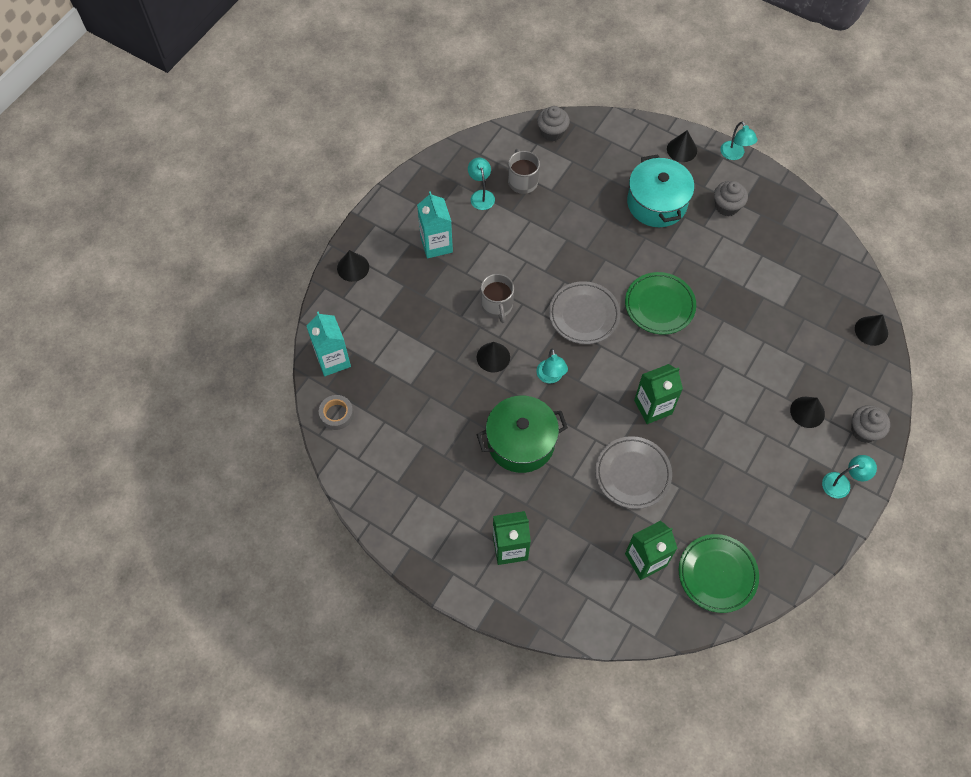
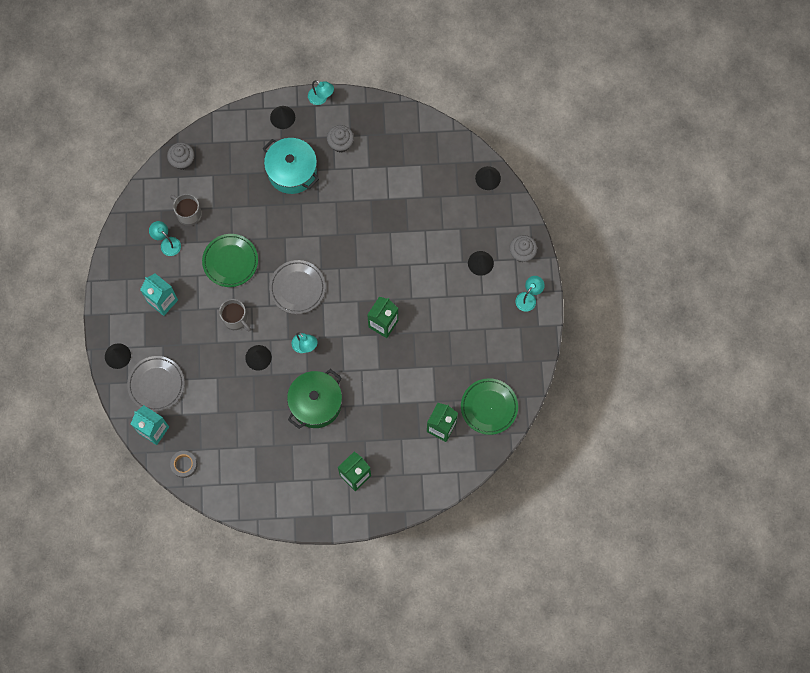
camera: 35 degrees left, 10 degrees up
grey plate [595,436,672,509] -> grey plate moved to [127,356,185,412]
green plate [625,272,696,335] -> green plate moved to [202,234,258,287]

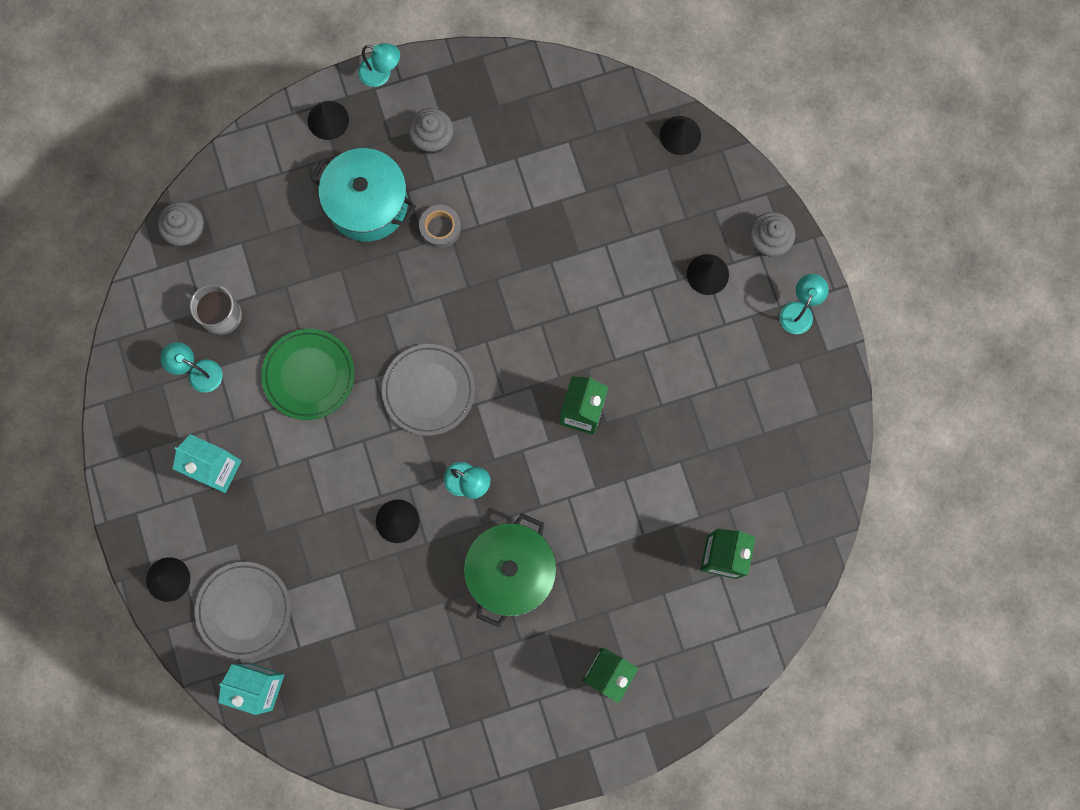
camera: 15 degrees left, 5 degrees up
grey tape [170,451,198,478] -> grey tape moved to [419,205,461,248]
grey mug [219,299,251,331] -> none
green plate [461,378,518,435] -> none

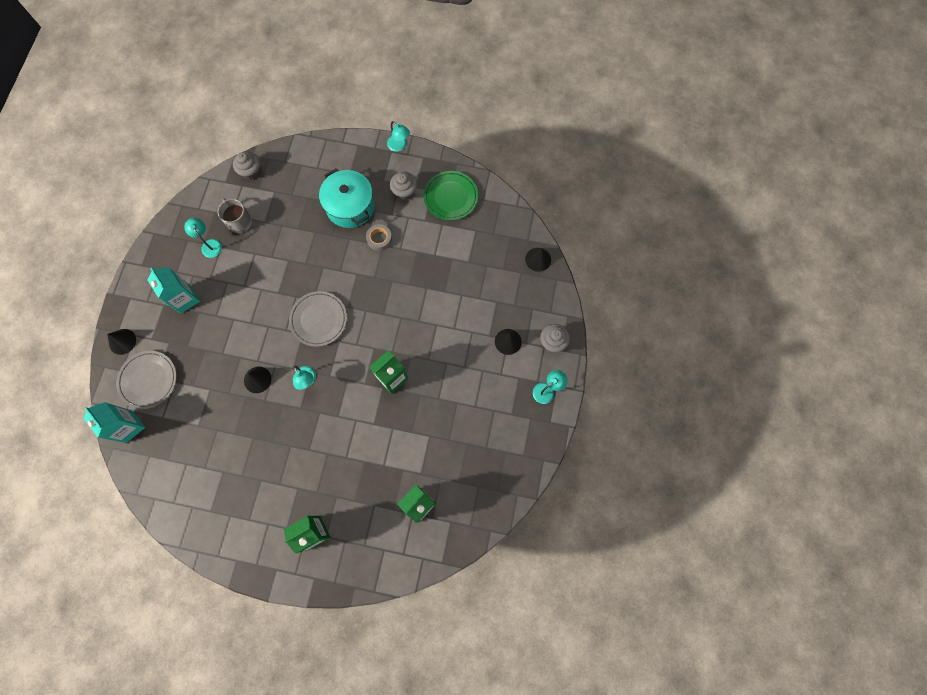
camera: 30 degrees right, 5 degrees down
green plate [261,329,355,420] -> green plate moved to [424,171,478,220]
black cone [308,101,349,140] -> none
green pot [464,514,557,627] -> none

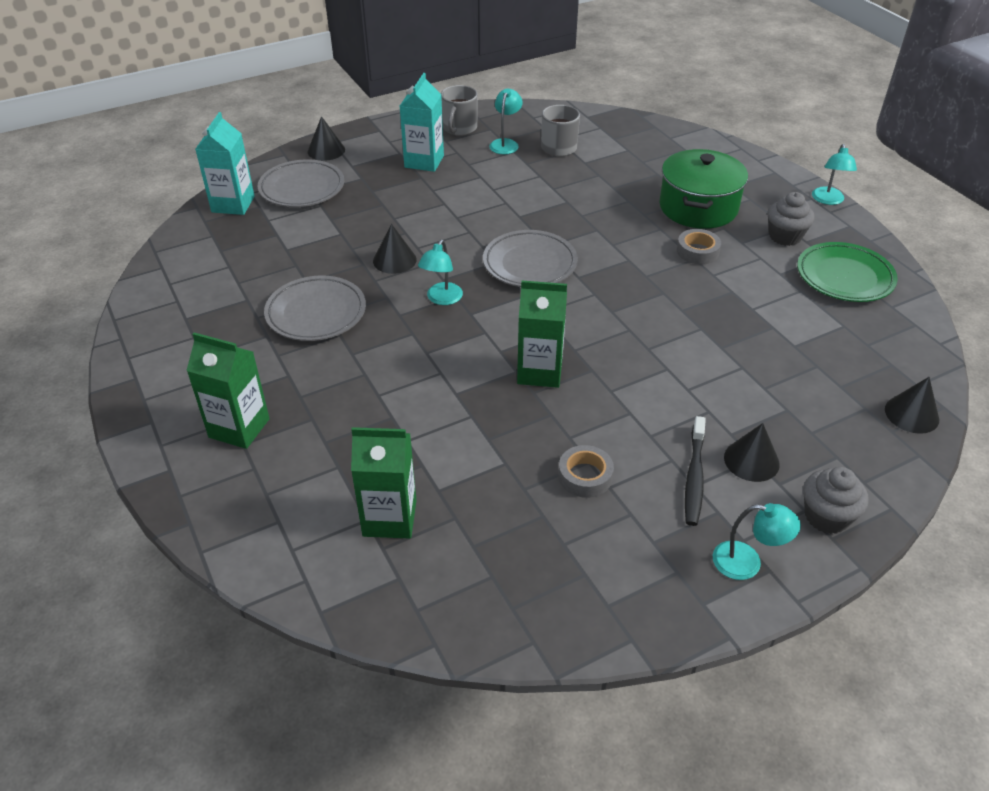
camera: 50 degrees right, 30 degrees down
grey cupcake [233,151,261,180] -> none
turquoise pot [319,168,375,228] -> green pot [659,149,748,229]
none -> grey plate [264,276,366,341]
none -> grey mug [441,85,478,136]
none -> grey tape [558,445,614,498]
none -> black toothbrush [685,416,706,526]

